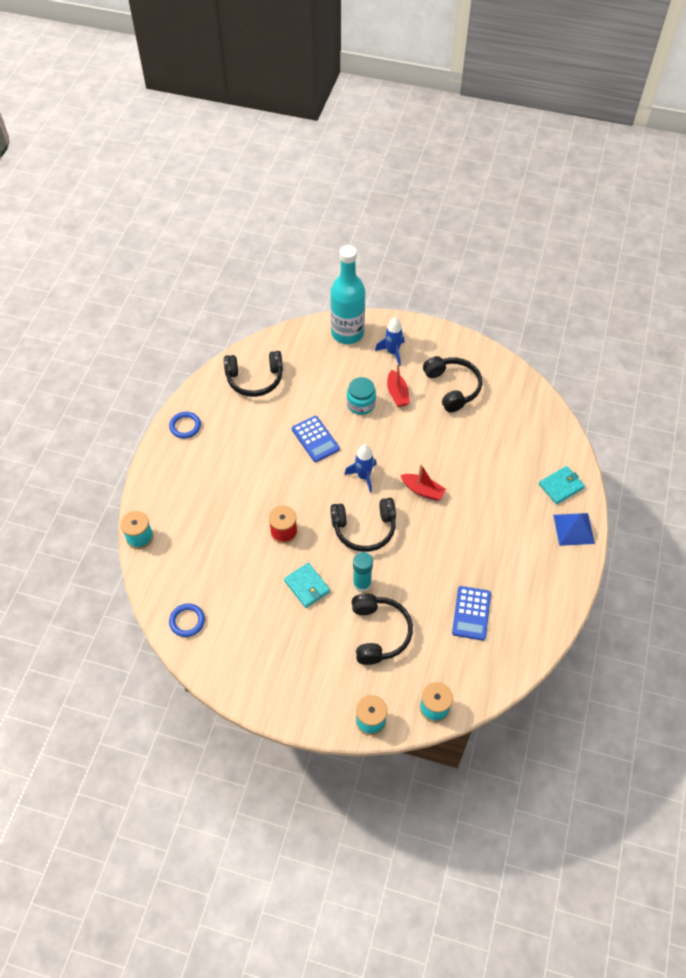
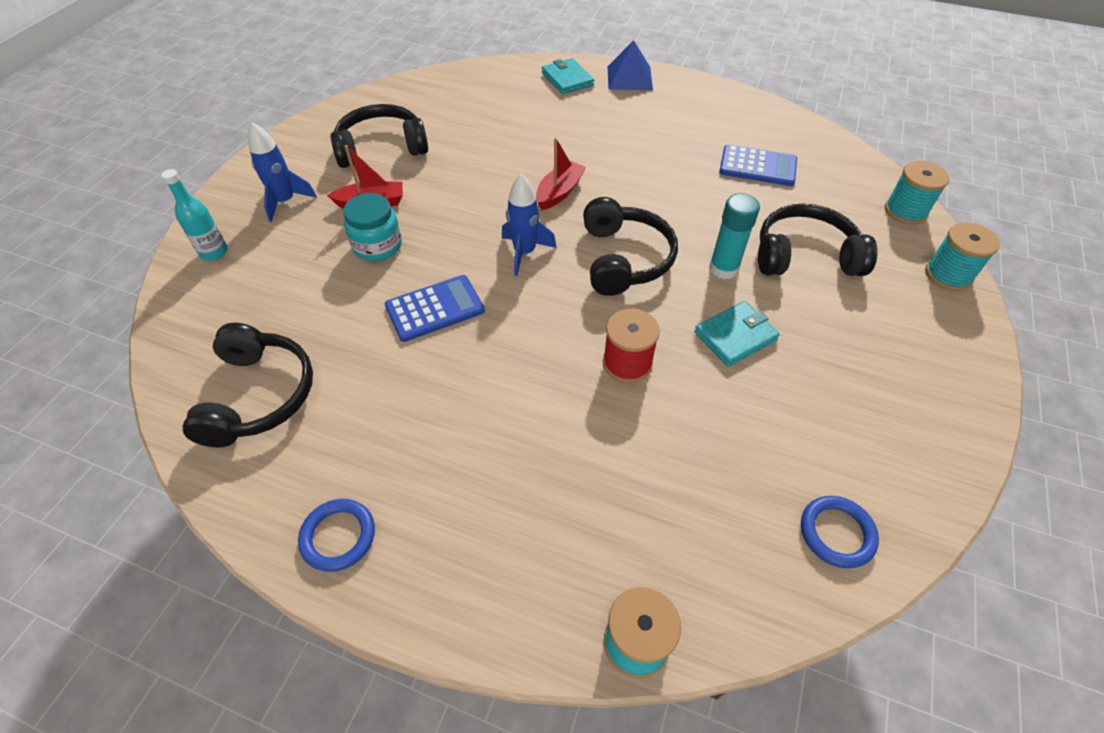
camera: 85 degrees left, 5 degrees down
turquoise bottle [330,245,365,344] -> turquoise bottle [161,169,228,260], size x0.46

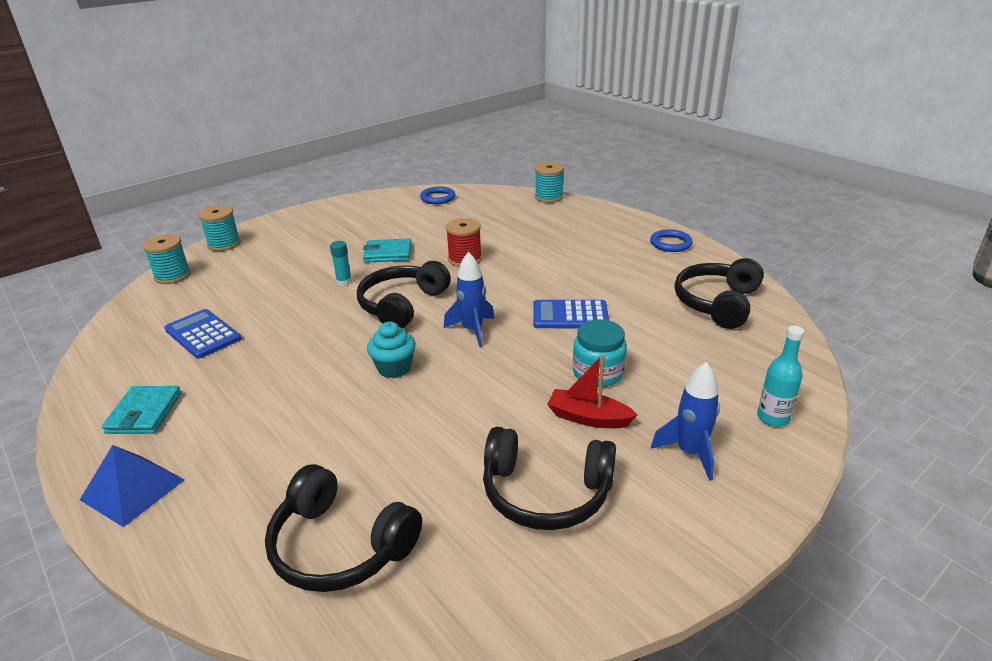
camera: 150 degrees left, 20 degrees down
red boat [536,138,586,210] -> turquoise cupcake [367,322,416,378]
turquoise wallet [542,58,594,94] -> turquoise wallet moved to [101,386,181,434]
turquoise glue stick [709,193,760,279] -> turquoise glue stick [330,241,352,286], size x0.64
black headphones [758,204,878,276] -> black headphones moved to [265,464,422,592]

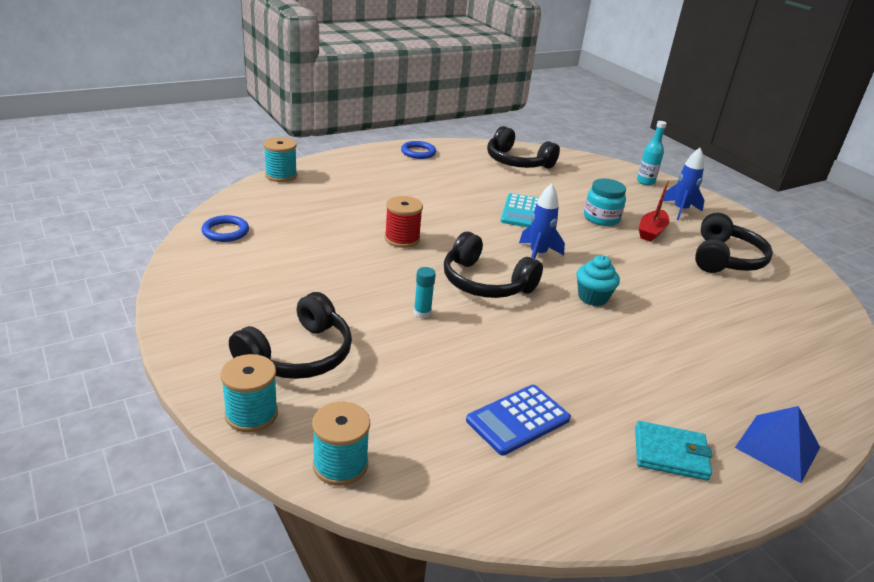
camera: 85 degrees left, 0 degrees up
black headphones [265,464,422,592] -> black headphones moved to [229,292,352,379]
turquoise wallet [363,238,412,263] -> none
blue calculator [533,300,609,328] -> turquoise calculator [501,193,539,228]

